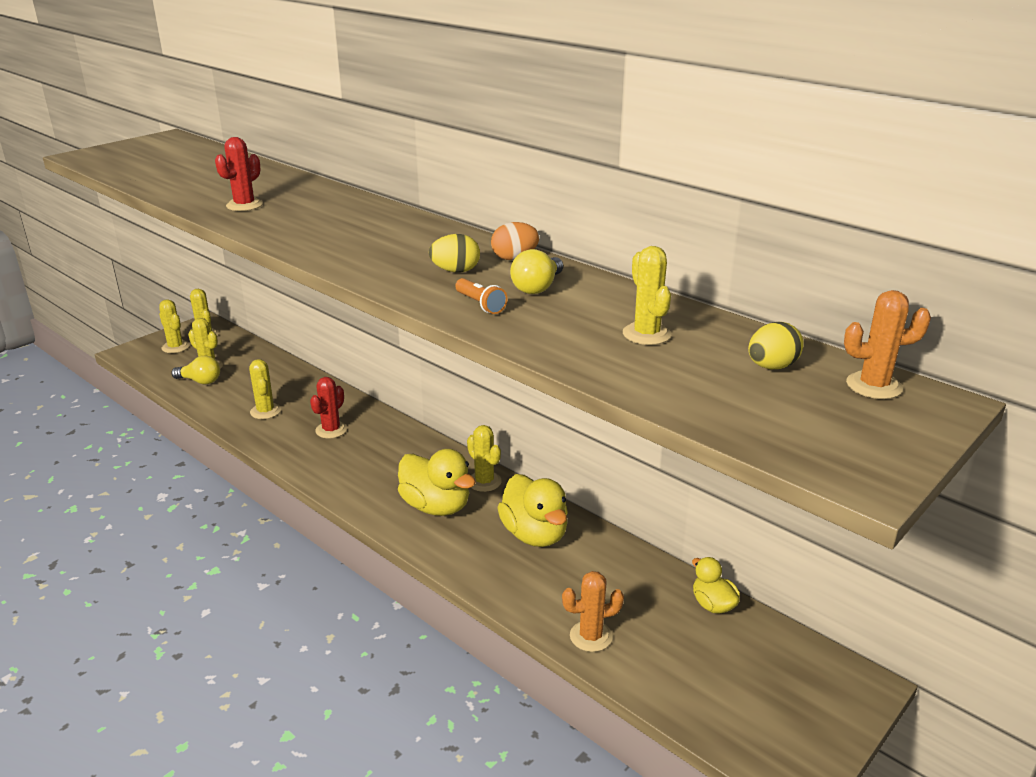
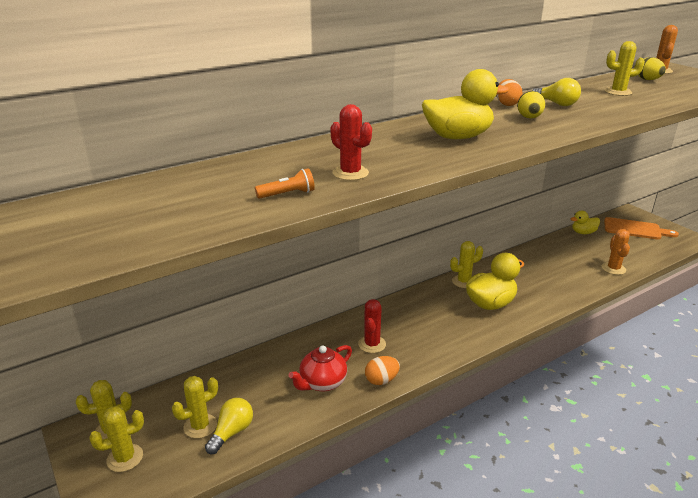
camera: 75 degrees left, 0 degrees up
yellow cactus [249,359,281,419] -> red teapot [289,345,352,391]
red cactus [310,377,347,439] -> red cactus turned 60 degrees clockwise [358,299,386,353]
orange flashlight [455,278,508,314] -> orange flashlight moved to [255,168,315,199]
yellow duck [497,474,568,547] -> yellow duck moved to [422,69,509,139]
none -> orange egg [365,356,400,385]
none -> orange cutting board [604,217,679,240]

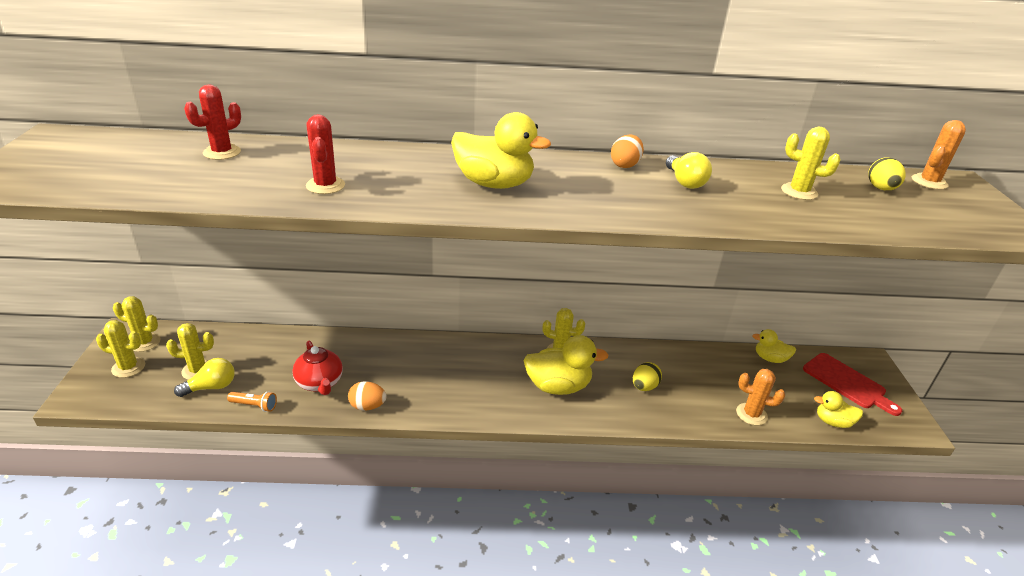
camera: 30 degrees right, 5 degrees up
orange flashlight [255,168,315,199] -> orange flashlight moved to [227,391,277,412]
red teapot [289,345,352,391] -> red teapot turned 105 degrees counterclockwise [292,341,343,395]
red cactus [358,299,386,353] -> red cactus moved to [184,84,241,160]
yellow egg [517,91,545,118] -> yellow egg moved to [633,362,662,391]
orange cactus [602,229,630,275] -> orange cactus turned 75 degrees clockwise [736,369,785,425]
orange cutting board [604,217,679,240] -> red cutting board [803,353,902,416]
none -> yellow duck [814,391,863,428]

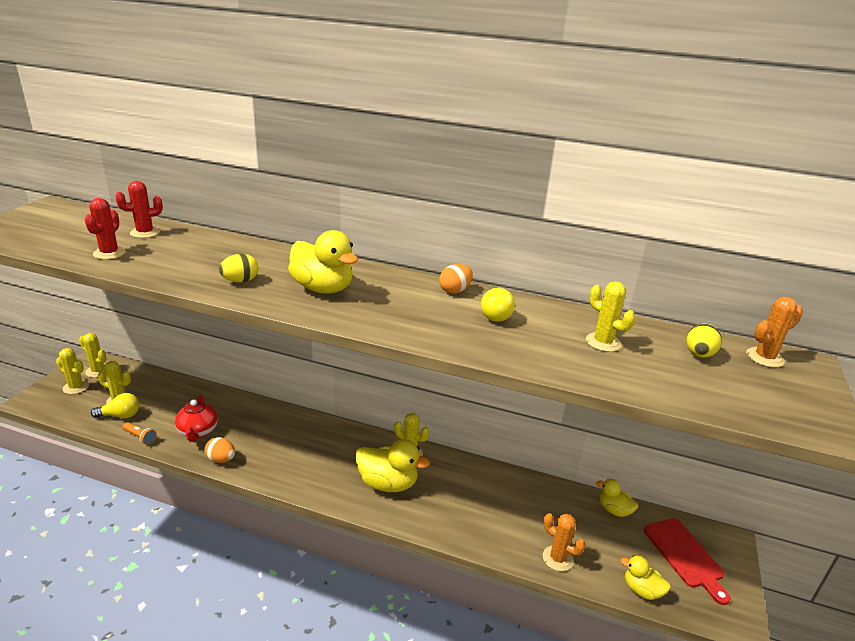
camera: 20 degrees right, 5 degrees down
red cactus [306,114,345,194] -> red cactus moved to [85,198,126,260]
yellow egg [633,362,662,391] -> yellow egg moved to [219,254,259,283]

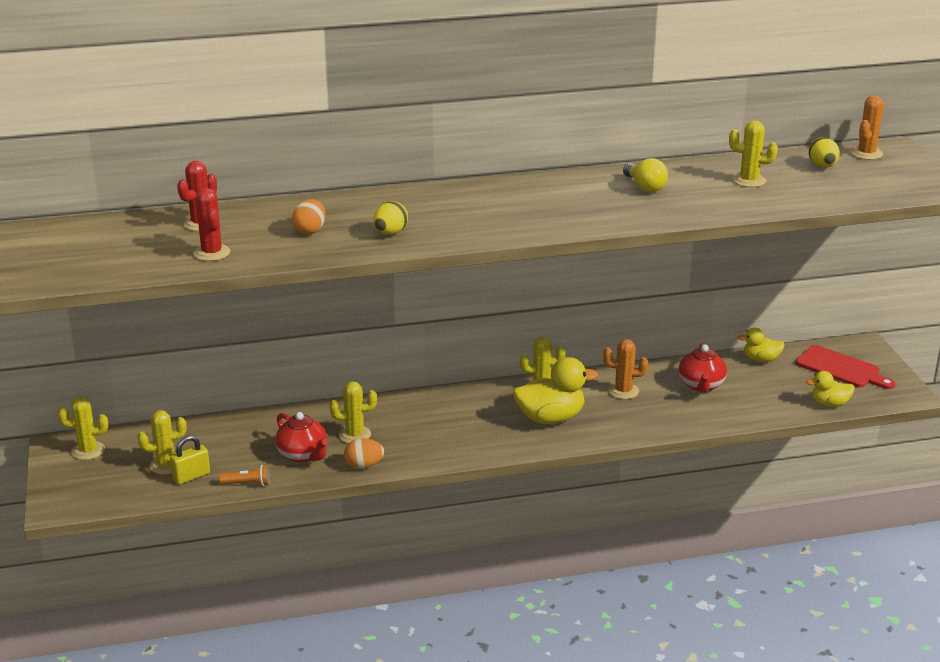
camera: 30 degrees left, 0 degrees up
yellow cactus [56,348,89,394] -> yellow cactus moved to [330,381,377,443]
yellow light bulb [91,393,139,418] -> yellow padlock [170,435,210,484]
yellow duck [288,230,358,294] -> none
orange egg [439,264,473,294] -> orange egg moved to [292,199,326,234]
orange cactus [543,513,586,571] -> orange cactus moved to [603,339,648,399]
none -> red teapot [678,343,727,393]

